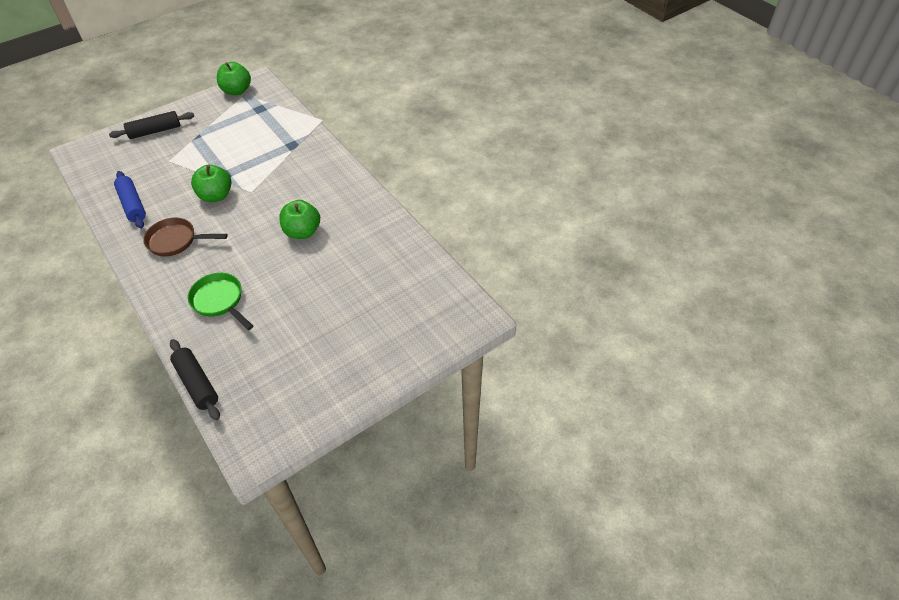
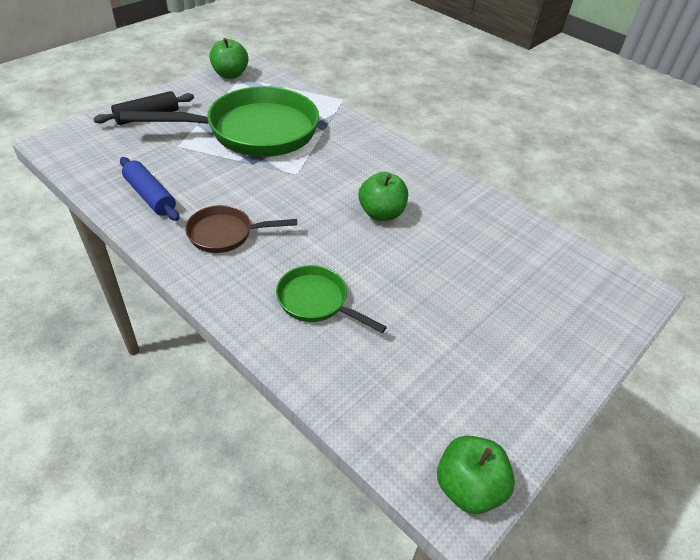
camera: 15 degrees left, 5 degrees down
black rolling pin [170,339,220,420] -> none
green apple [191,165,232,202] -> green apple moved to [437,436,515,514]
none -> green pan [120,86,319,157]

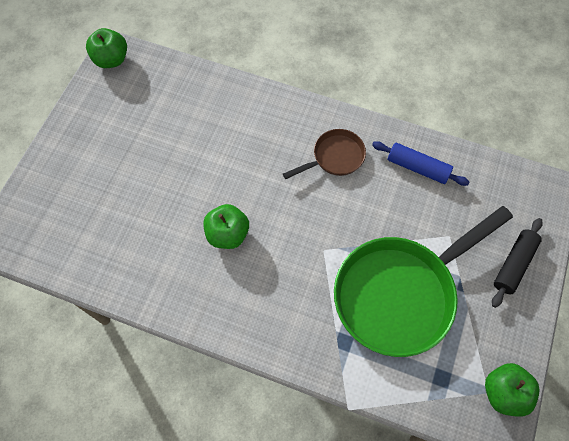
camera: 160 degrees right, 20 degrees up
green pan [276,265,387,333] -> none

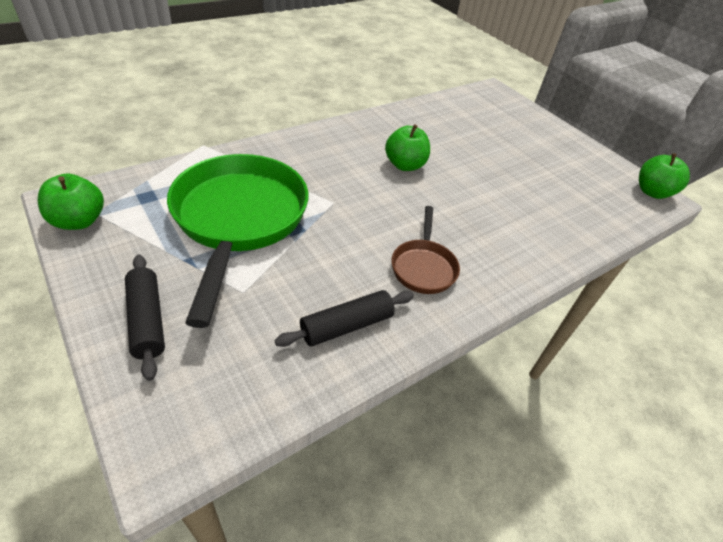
camera: 120 degrees right, 20 degrees down
blue rolling pin [372,141,469,186] -> black rolling pin [274,290,414,347]

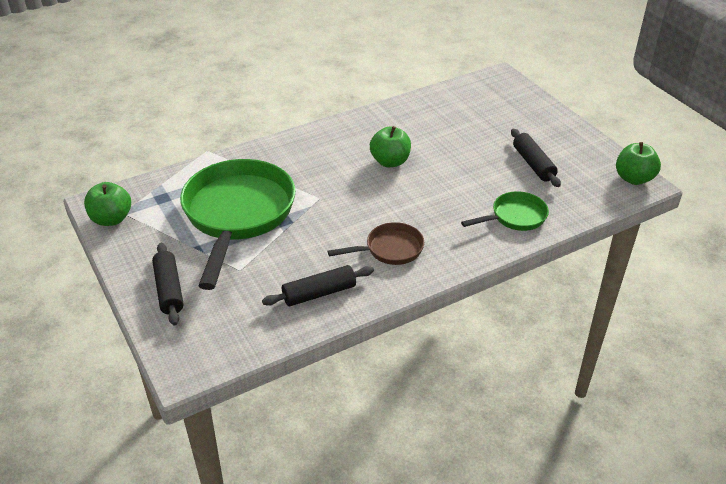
camera: 10 degrees right, 5 degrees down
brown pan [392,206,460,294] -> brown pan turned 120 degrees counterclockwise [328,222,424,265]
none -> green pan [461,191,549,231]
none -> black rolling pin [511,129,561,187]

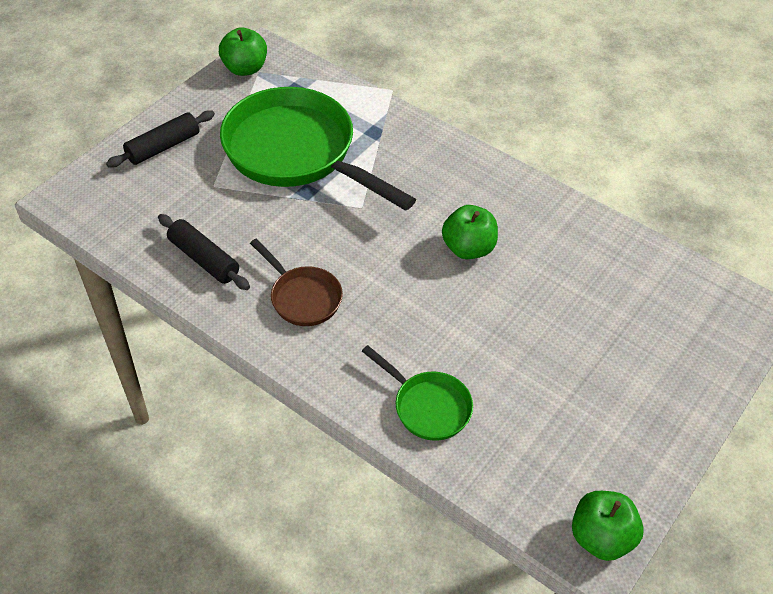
camera: 65 degrees right, 10 degrees up
green pan [180,159,295,290] -> green pan turned 120 degrees counterclockwise [220,87,416,211]
black rolling pin [511,129,561,187] -> none

